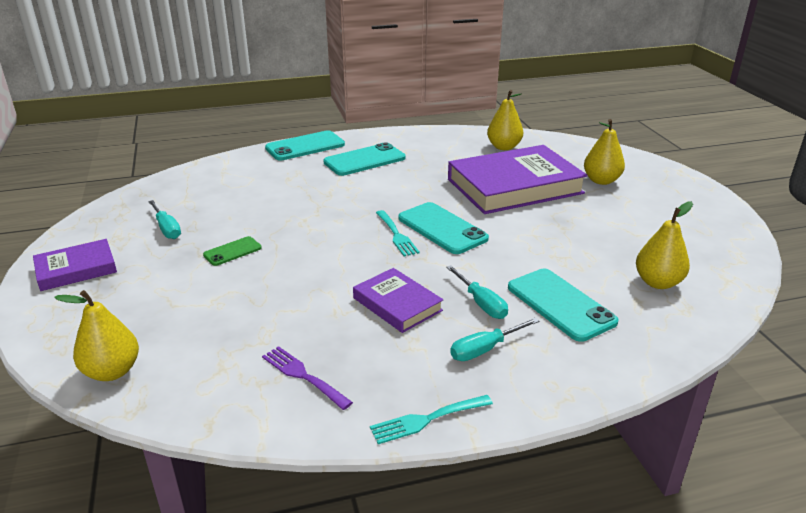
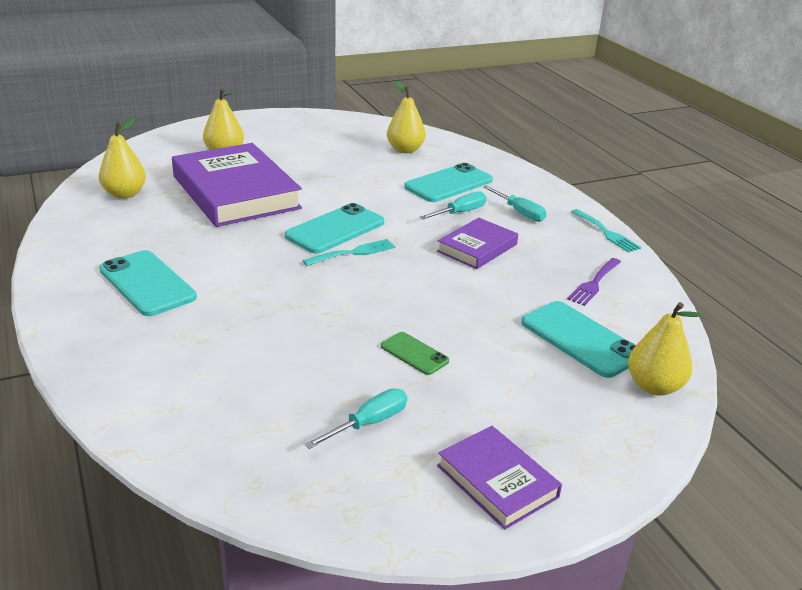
camera: 100 degrees left, 0 degrees up
turquoise phone [265,130,345,161] -> turquoise phone moved to [521,301,636,378]

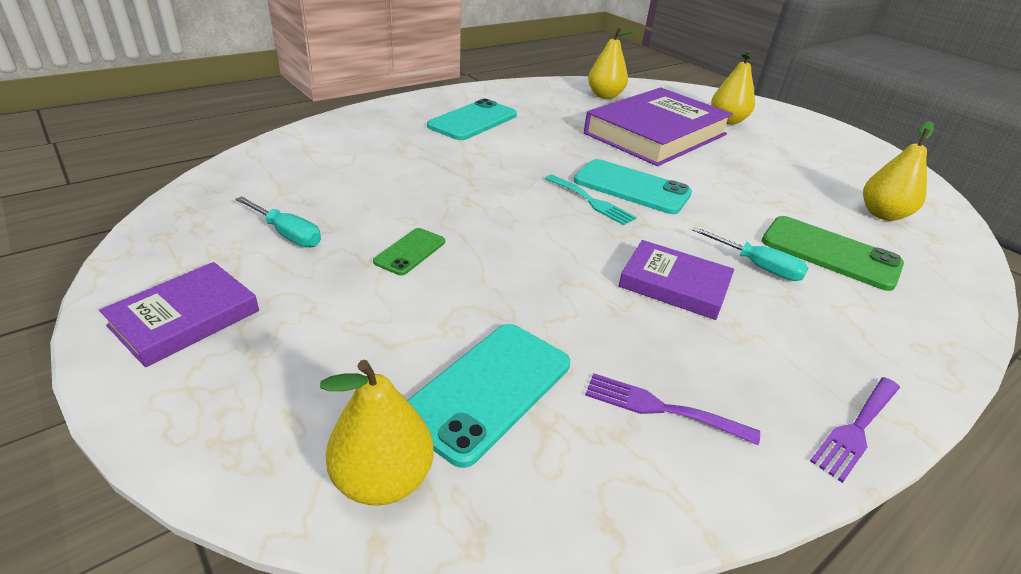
camera: 75 degrees right, 5 degrees up
turquoise phone [404,163,493,202] -> green phone [762,216,904,291]
turquoise screwdriver [483,186,546,222] -> none
turquoise fork [571,209,641,253] -> purple fork [810,377,900,483]

